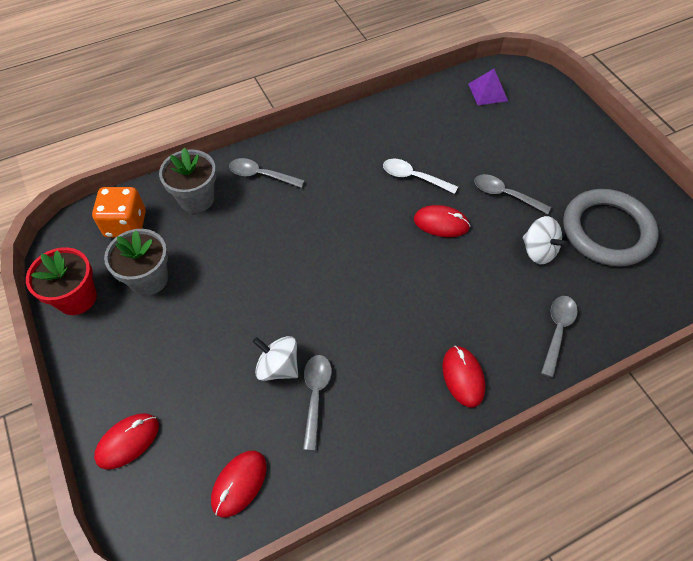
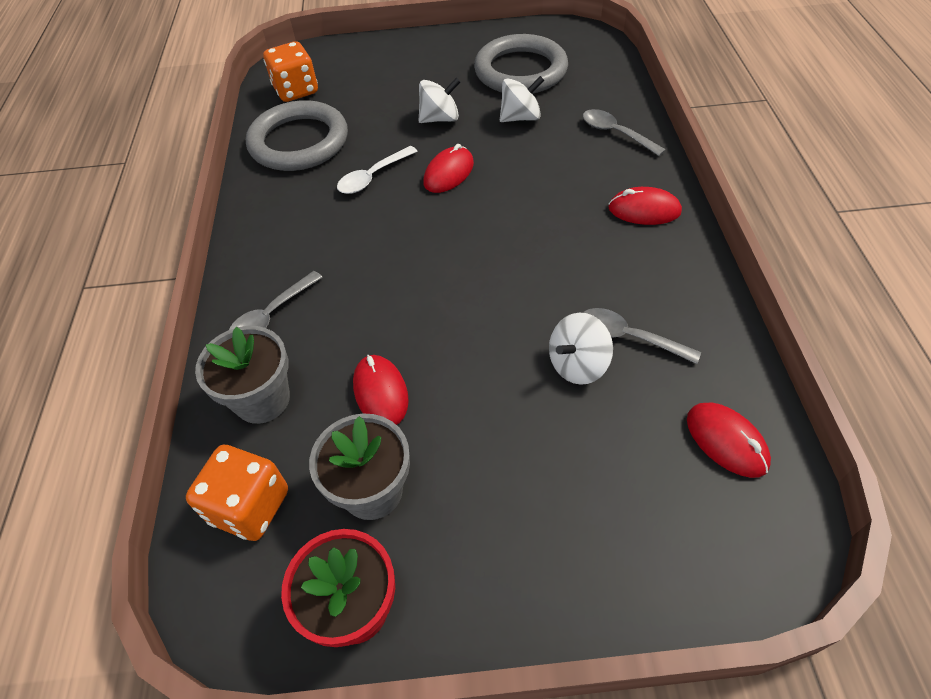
camera: 65 degrees left, 5 degrees down
red mouse [94,413,159,470] -> red mouse moved to [353,355,409,425]
purple pyramid [468,69,508,105] -> orange dice [263,41,318,102]
grey spoon [474,174,551,214] -> white spinning top [418,77,460,123]
none -> grey ring [246,100,348,171]

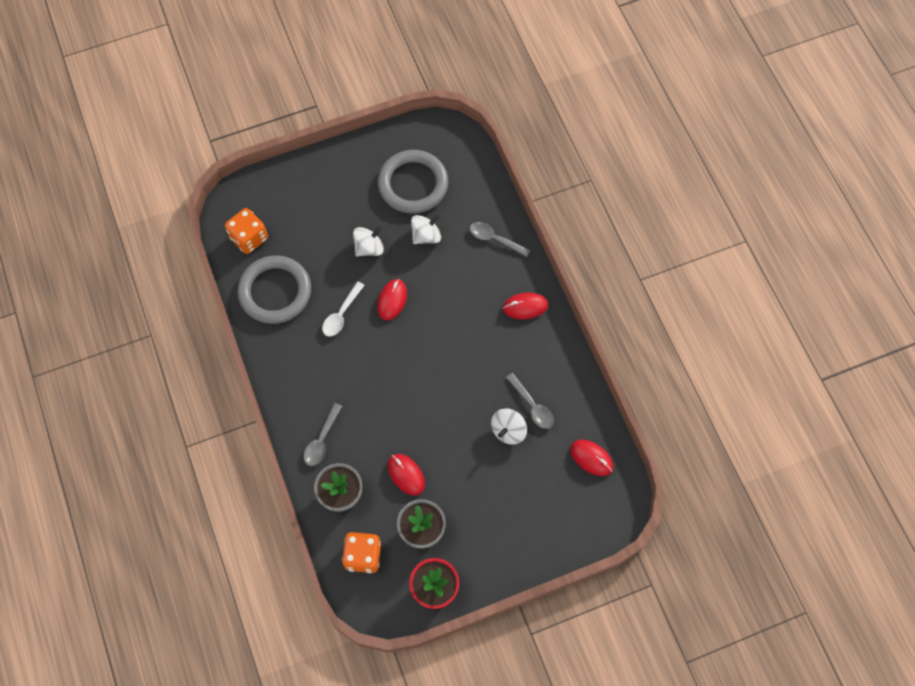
camera: 20 degrees left, 15 degrees up
grey spoon [583,308,701,364] -> grey spoon turned 135 degrees counterclockwise [506,373,554,429]

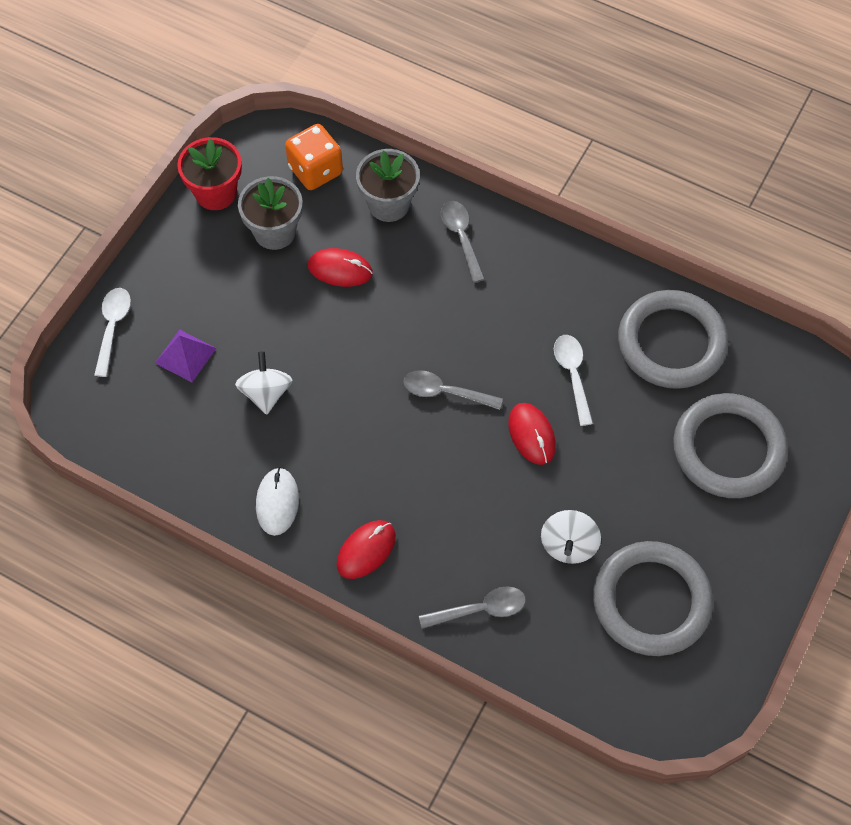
camera: 140 degrees right, 5 degrees down
orange dice [225,208,268,254] -> none
white spinning top [353,226,384,256] -> none
grey spoon [506,373,554,429] -> grey spoon moved to [404,370,503,410]
red mouse [570,440,613,476] -> none
none -> white spoon [94,288,131,377]
none -> purple pyramid [155,329,217,382]
none -> white mouse [256,468,299,536]
none -> grey ring [673,393,788,498]

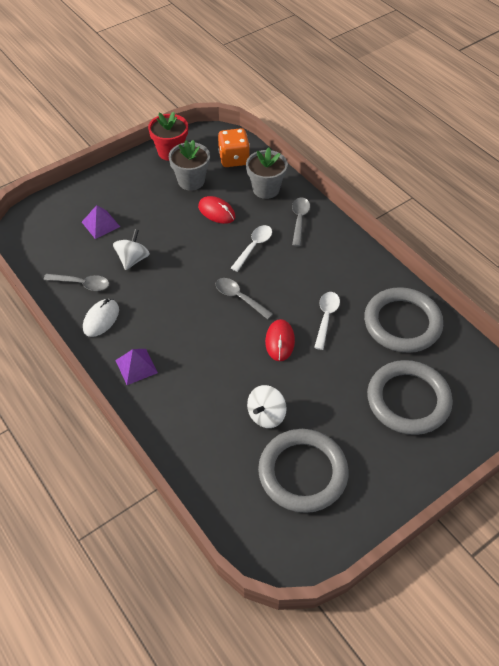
camera: 25 degrees right, 10 degrees down
white spoon [94,288,131,377] -> white spoon moved to [231,225,272,272]
red mouse [337,520,396,579] -> purple pyramid [115,349,158,385]
grey spoon [419,586,526,629] -> grey spoon moved to [43,274,109,291]

